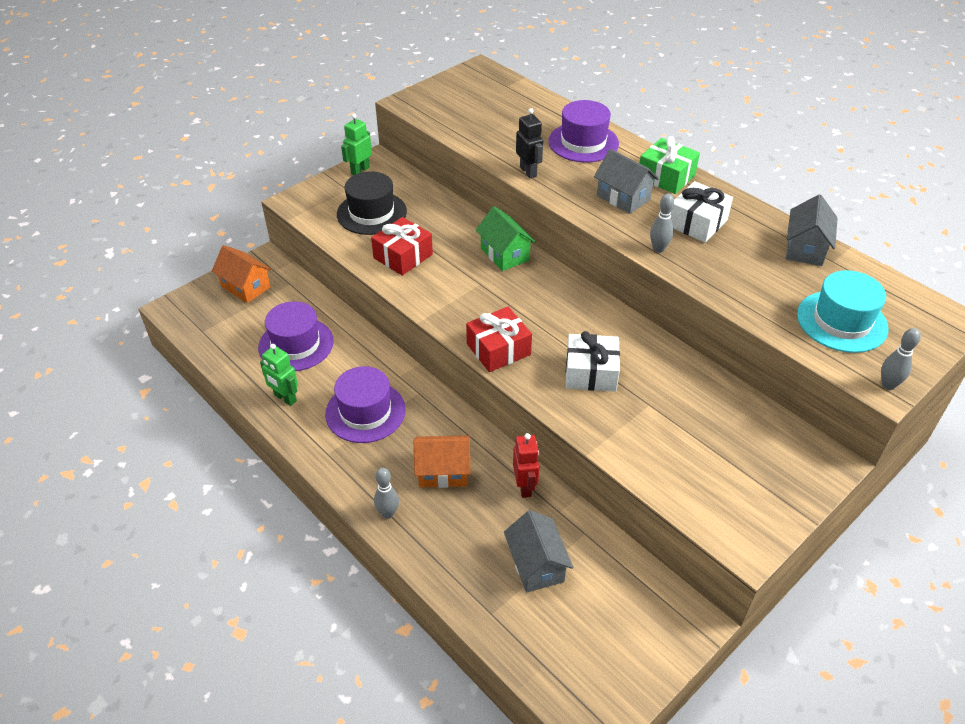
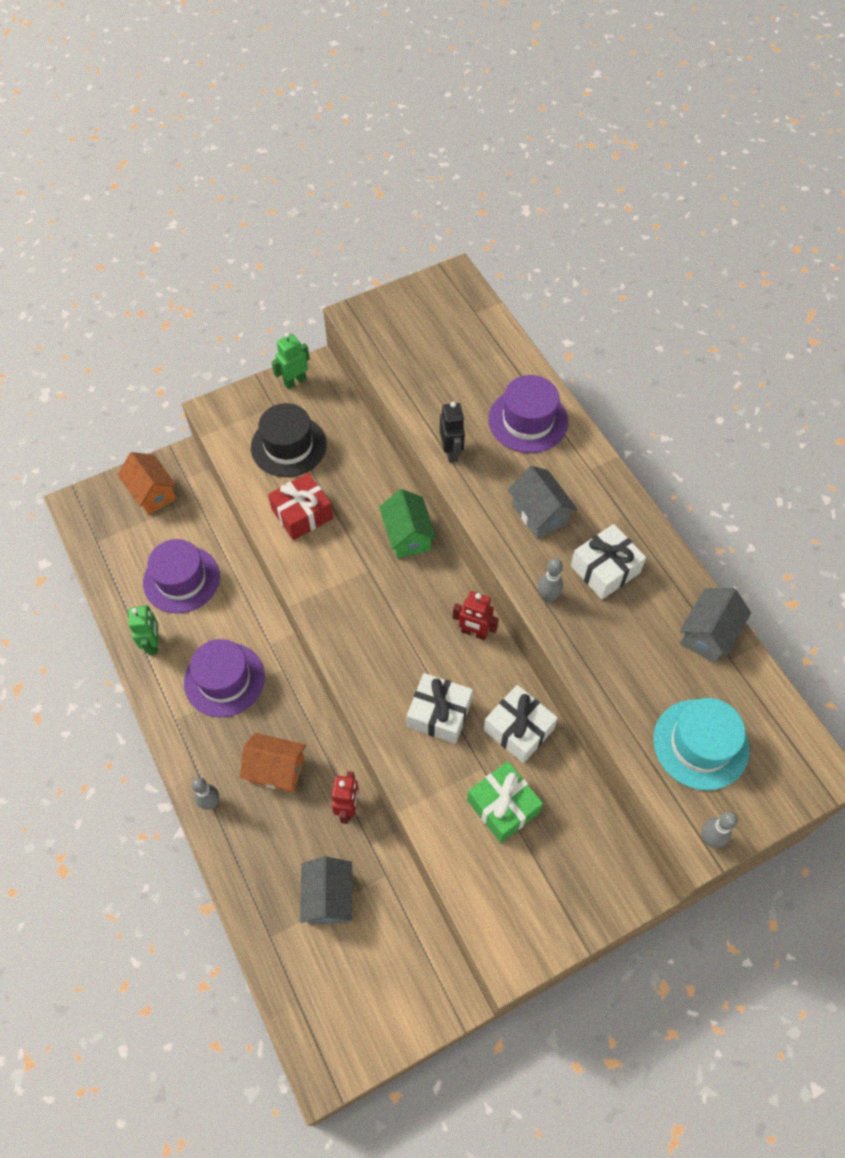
camera: 15 degrees right, 15 degrees up
green robot [260,344,298,406] -> green robot turned 150 degrees counterclockwise [128,605,158,655]
red gift [466,307,532,372] -> none
green gift [639,136,700,194] -> green gift moved to [467,761,543,843]
none -> red robot [453,591,499,640]
none -> white gift [484,685,558,763]

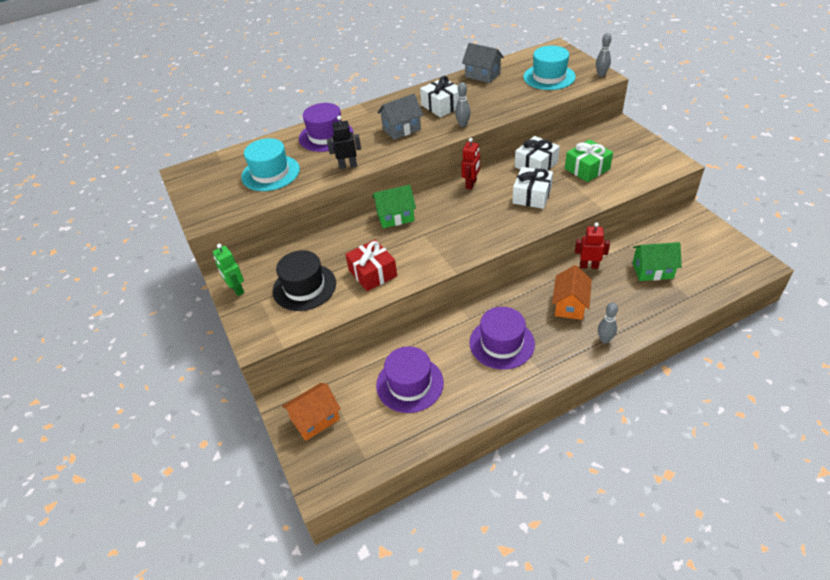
camera: 85 degrees left, 15 degrees down
green robot [128,605,158,655] -> none
grey house [300,856,352,924] -> green house [633,242,682,281]
none -> turquoise hat [241,138,300,191]

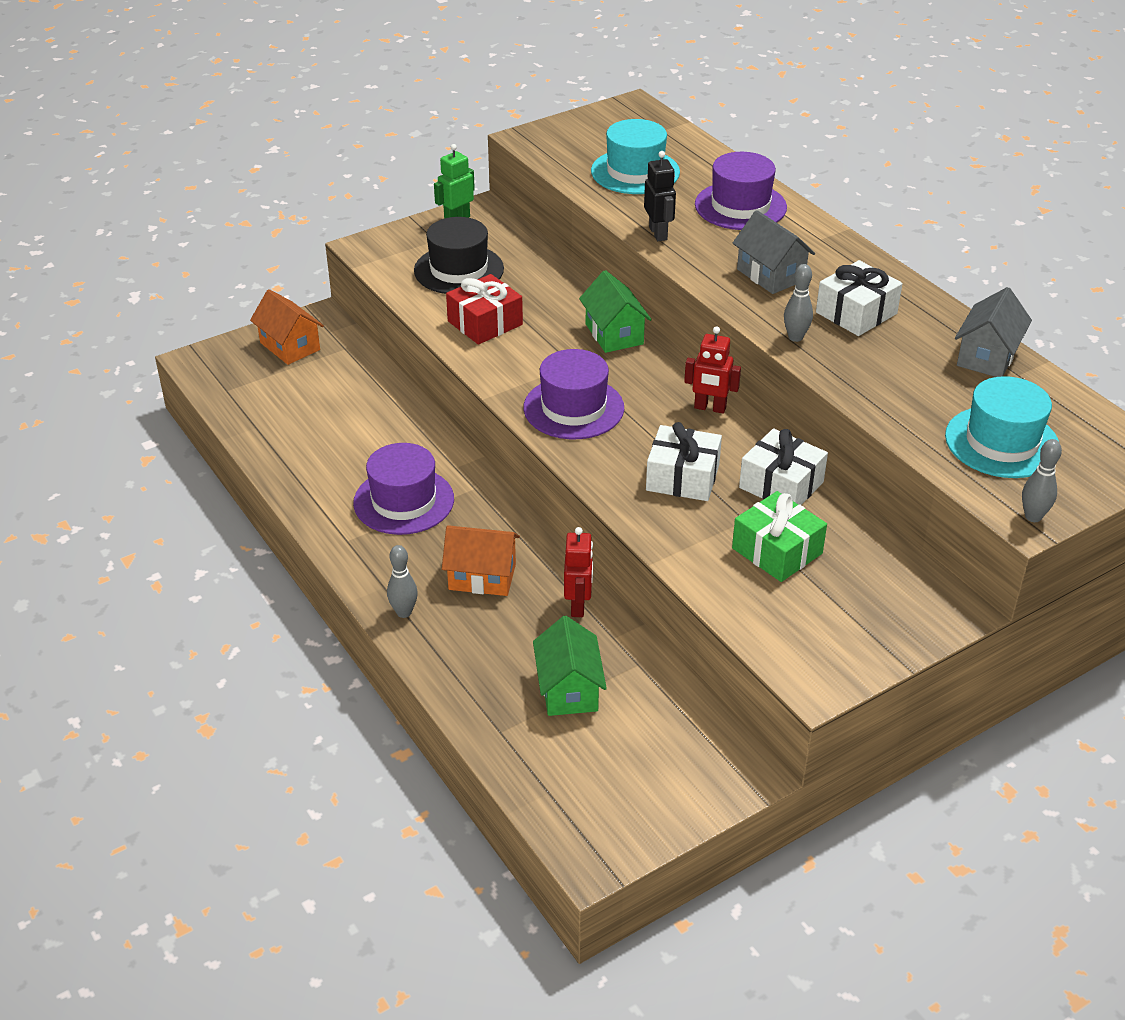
camera: 80 degrees right, 5 degrees down
purple hat [376,346,444,413] -> purple hat moved to [524,349,624,439]

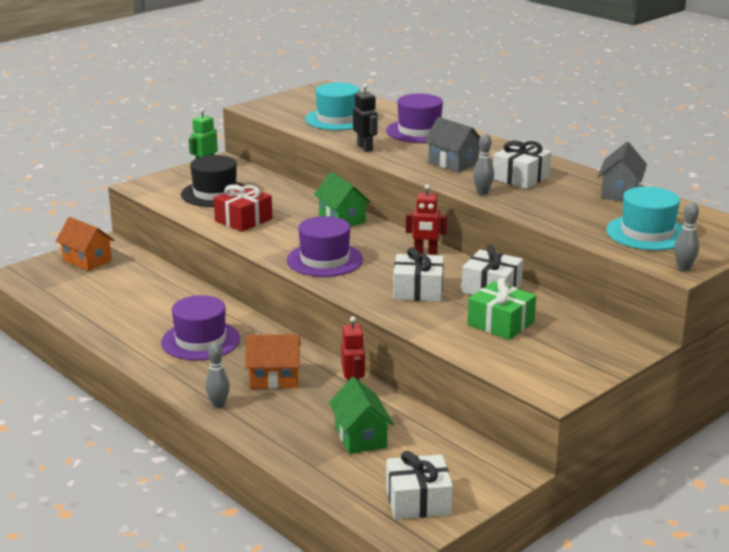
camera: 10 degrees left, 15 degrees down
none -> white gift [386,451,453,520]

